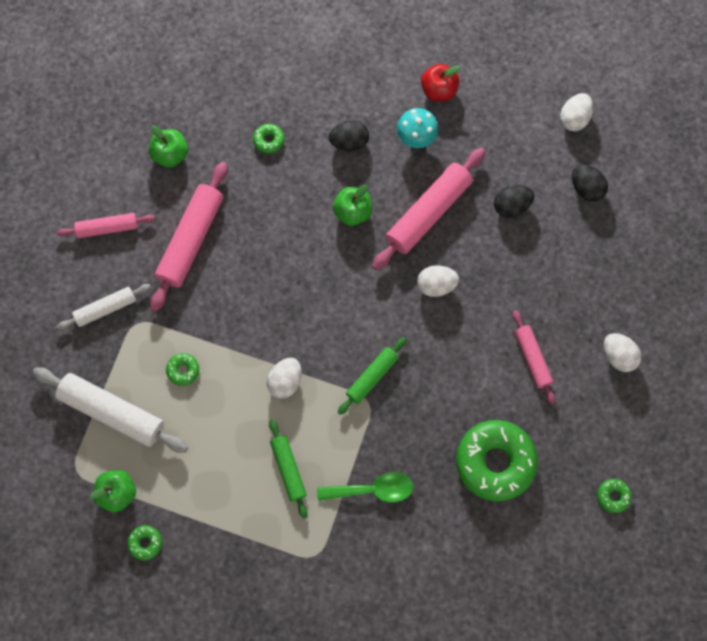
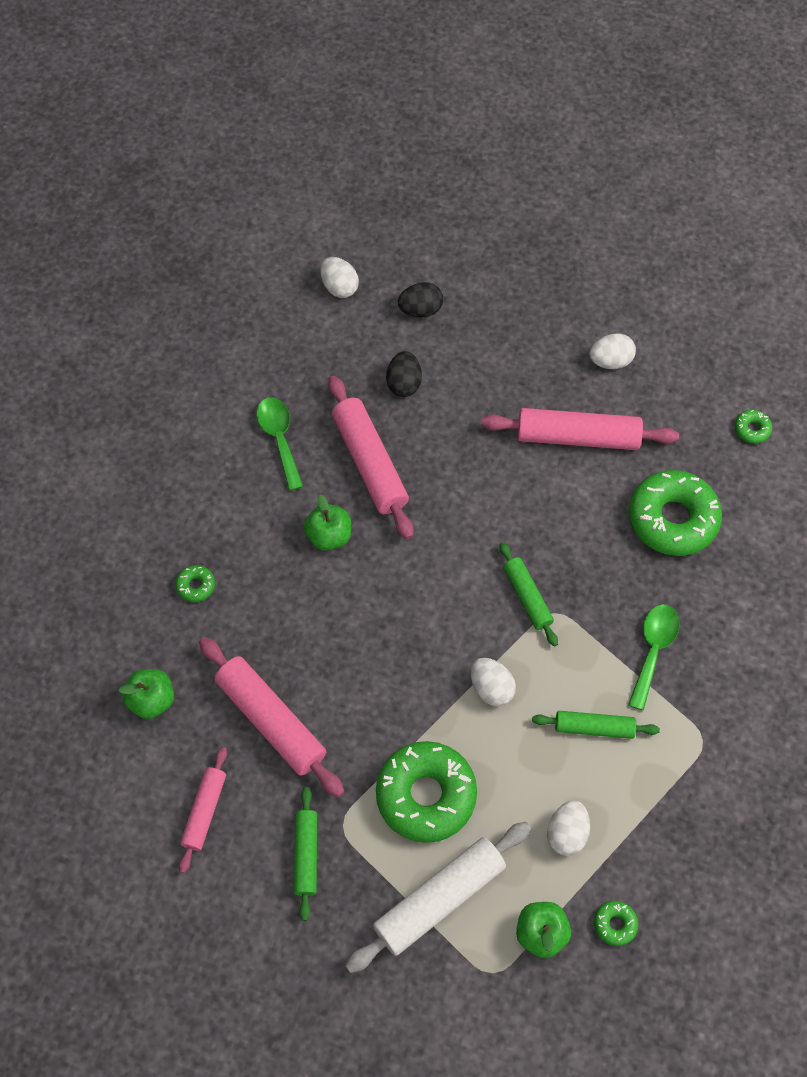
camera: 65 degrees left, 10 degrees down
white rolling pin [57,284,151,330] -> green rolling pin [294,787,317,921]
green donut [166,353,199,386] -> green donut [376,741,477,843], size x2.39
black egg [329,120,369,151] -> none
turquoise mushroom [397,108,438,148] -> green spoon [256,397,304,491]
white egg [417,265,459,297] -> white egg moved to [547,800,590,856]
red apple [421,64,460,101] -> none
pink rolling pin [513,310,555,404] -> pink rolling pin [481,408,679,450], size x1.71

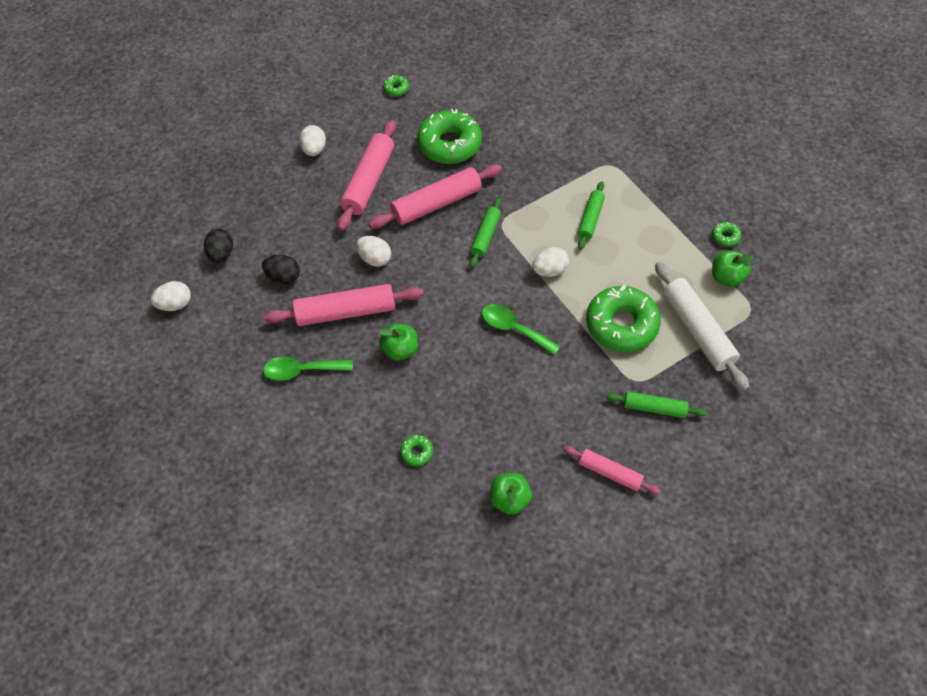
camera: 75 degrees left, 5 degrees down
pink rolling pin [199,637,344,797] -> pink rolling pin moved to [368,164,502,229]
green rolling pin [500,542,558,646] -> green rolling pin turned 60 degrees counterclockwise [470,198,501,267]
white egg [547,800,590,856] -> white egg moved to [356,236,391,267]
green spoon [628,604,680,711] -> green spoon moved to [482,304,560,355]

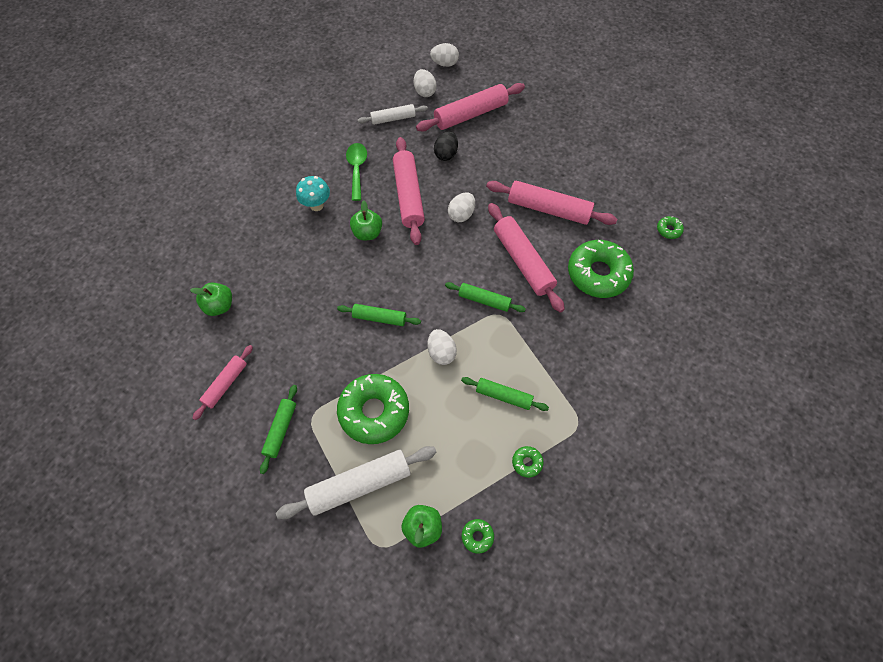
camera: 90 degrees right, 5 degrees up
black egg [204,229,233,263] -> pink rolling pin [416,83,525,132]
white egg [299,125,326,156] -> white egg moved to [430,43,459,67]
green donut [400,435,433,466] -> green donut moved to [512,446,544,478]
green spoon [482,304,560,355] -> green rolling pin [337,304,421,326]
none -> turquoise mushroom [296,176,330,211]
none -> white rolling pin [358,104,428,125]

